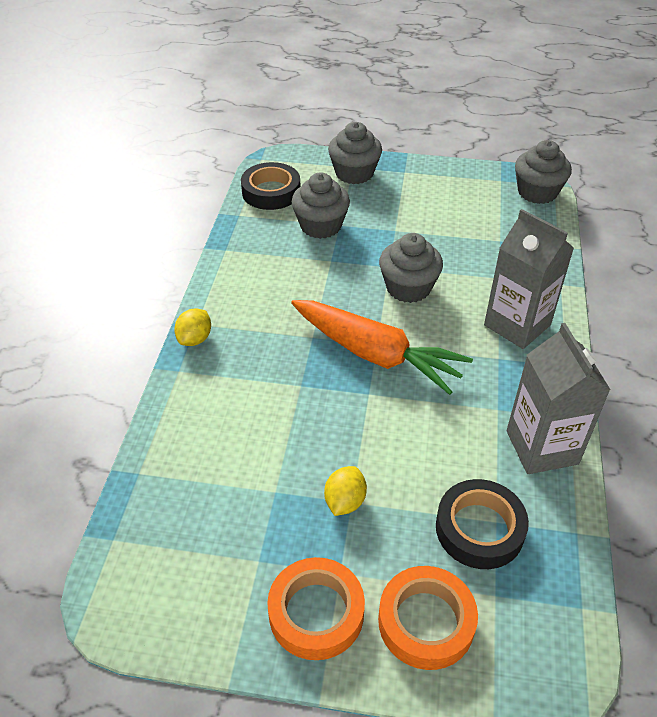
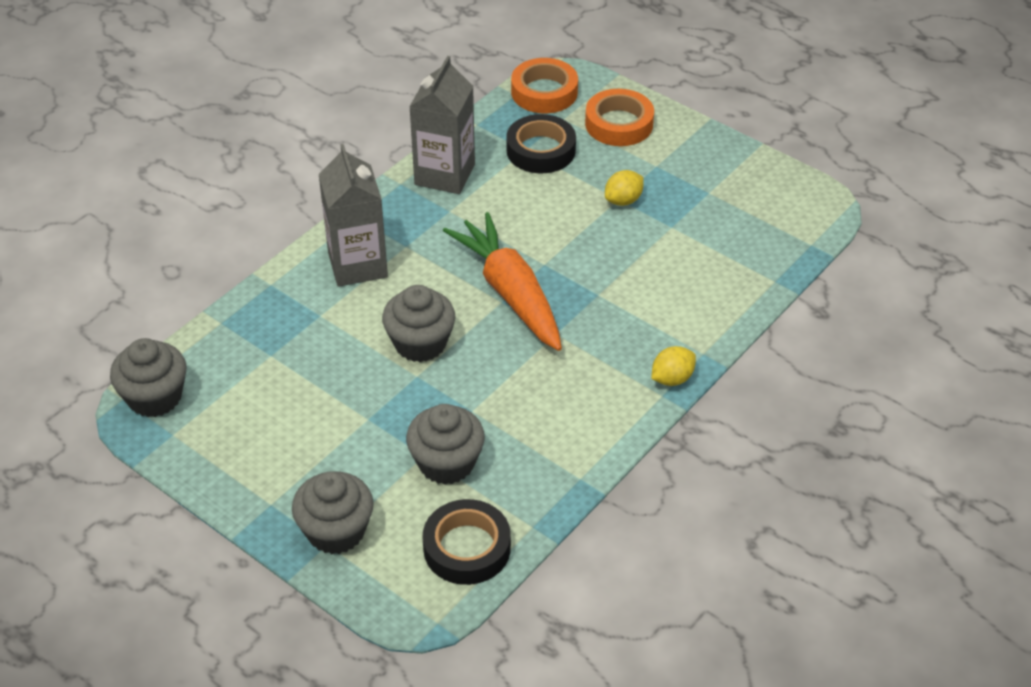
camera: 150 degrees left, 0 degrees up
orange tape [267,557,365,660] -> orange tape moved to [511,58,578,113]

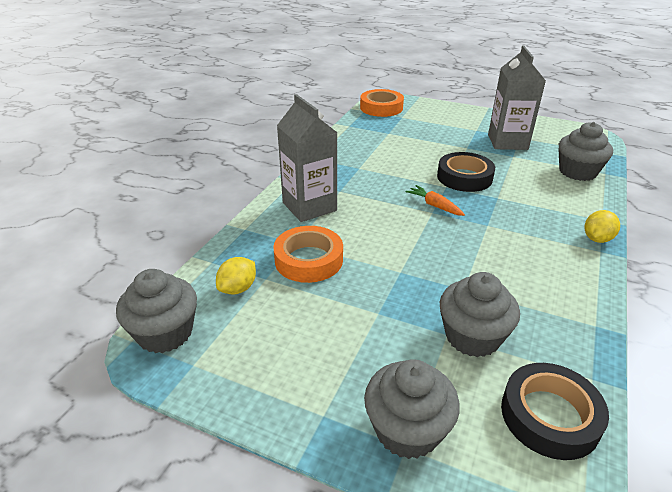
camera: 15 degrees left, 10 degrees down
grey cupcake [382,285,456,362] -> grey cupcake moved to [558,122,613,181]
grey carton [409,56,475,194] -> grey carton moved to [488,46,546,150]
orange carrot [443,212,562,351] -> orange carrot [405,185,465,216], size x0.43
black tape [506,114,576,173] -> black tape moved to [437,152,495,192]
orange tape [585,89,654,146] -> orange tape moved to [273,226,343,283]
yellow lemon [605,170,644,206] -> yellow lemon moved to [216,257,256,294]

